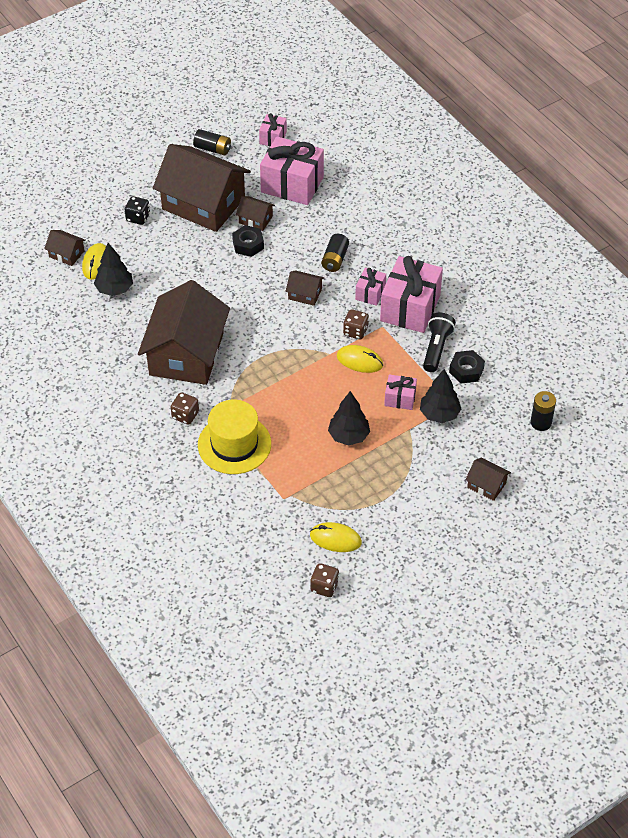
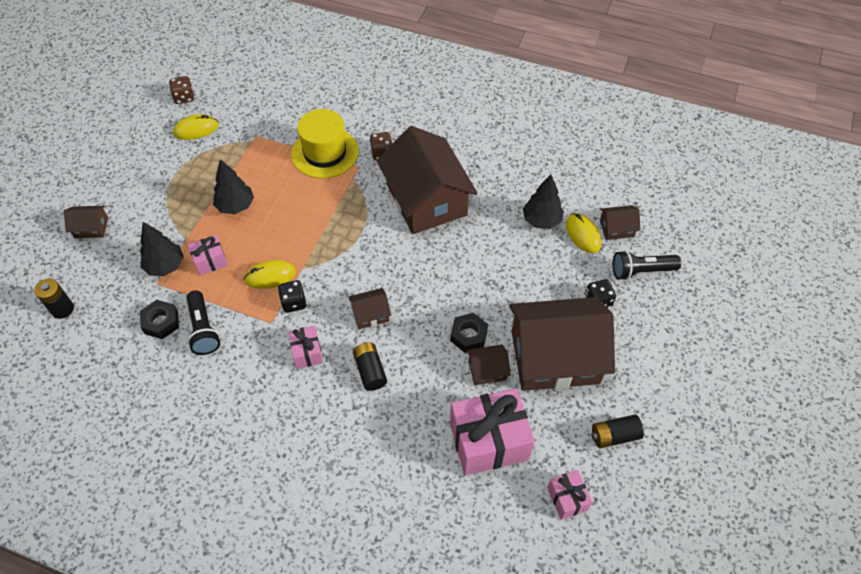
camera: 145 degrees right, 5 degrees up
brown dice [343,309,369,340] -> black dice [278,280,307,313]
pink gift [380,256,443,333] -> none
none -> black flashlight [613,250,681,280]

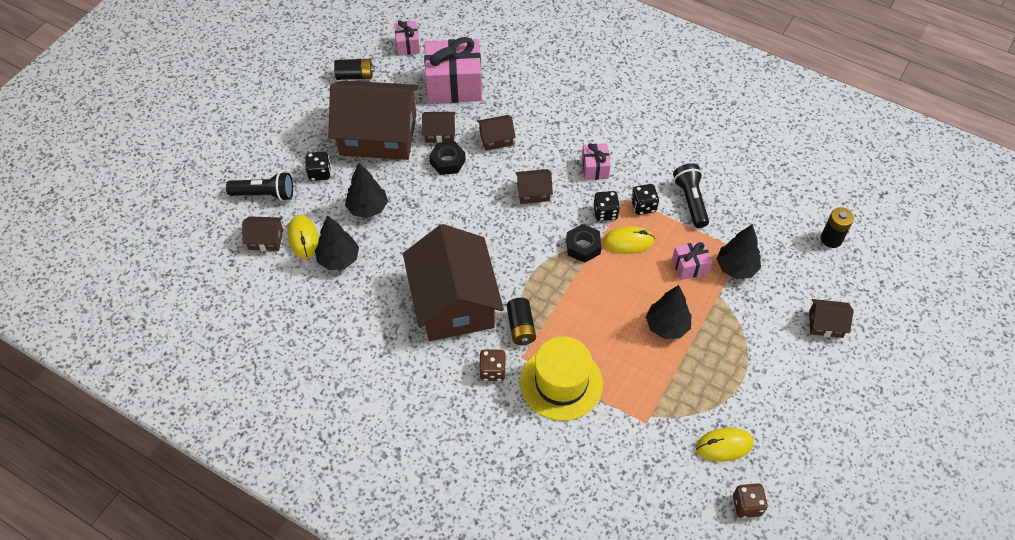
camera: 170 degrees left, 0 degrees up
black nut [140,300,179,339] -> black nut moved to [566,224,602,263]
black battery [353,342,387,391] -> black battery moved to [507,298,536,345]
none -> black tree [345,163,388,218]
none -> brown house [477,115,516,151]
none -> black dice [631,184,659,215]

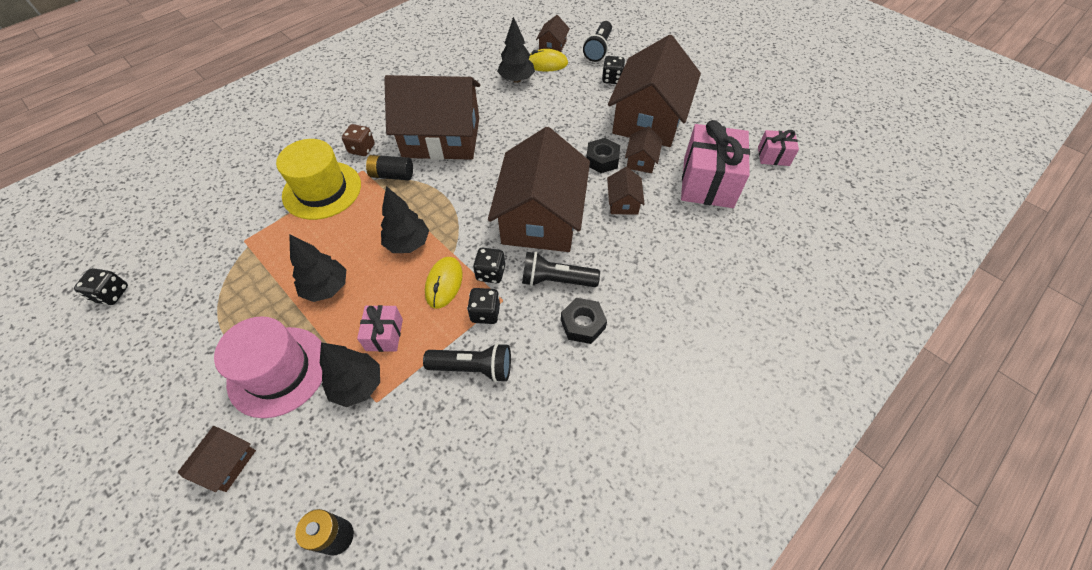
camera: 105 degrees right, 0 degrees up
black battery [334,59,375,80] -> none
black tree [345,163,388,218] -> black tree moved to [381,186,429,253]
brown house [515,169,553,204] -> brown house [488,127,590,252], size x2.42
black nut [566,224,602,263] -> black nut moved to [561,298,607,344]
pink gift [582,143,611,180] -> black flashlight [522,252,600,287]
yellow mouse [696,428,753,462] -> none
brown dice [733,483,768,518] -> black dice [74,268,128,305]
none -> pink hat [214,316,322,418]

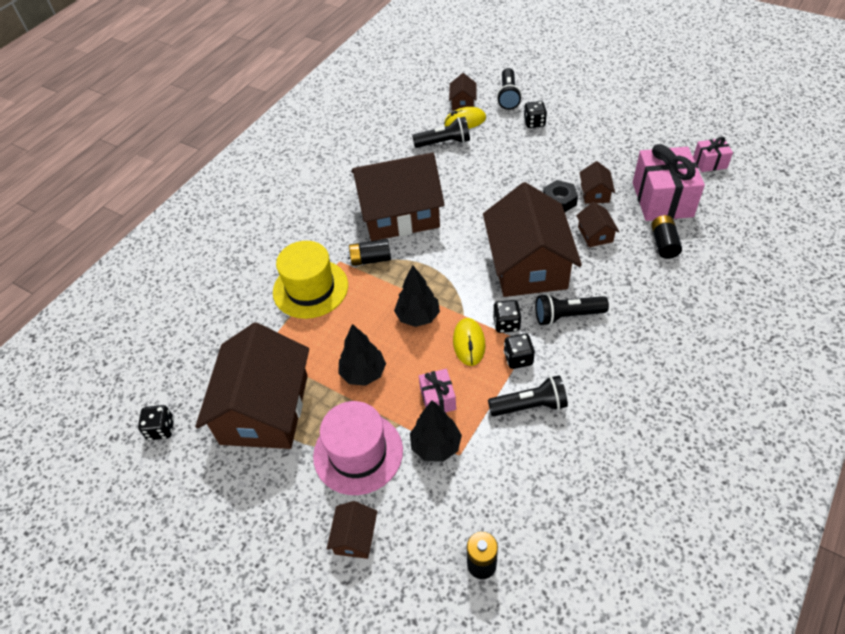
camera: 10 degrees left, 5 degrees down
brown dice [342,124,375,156] -> none
black tree [497,17,535,83] -> black flashlight [412,117,470,148]
black nut [561,298,607,344] -> none
brown house [608,35,701,147] -> brown house moved to [195,322,309,449]
none -> black battery [651,215,682,259]

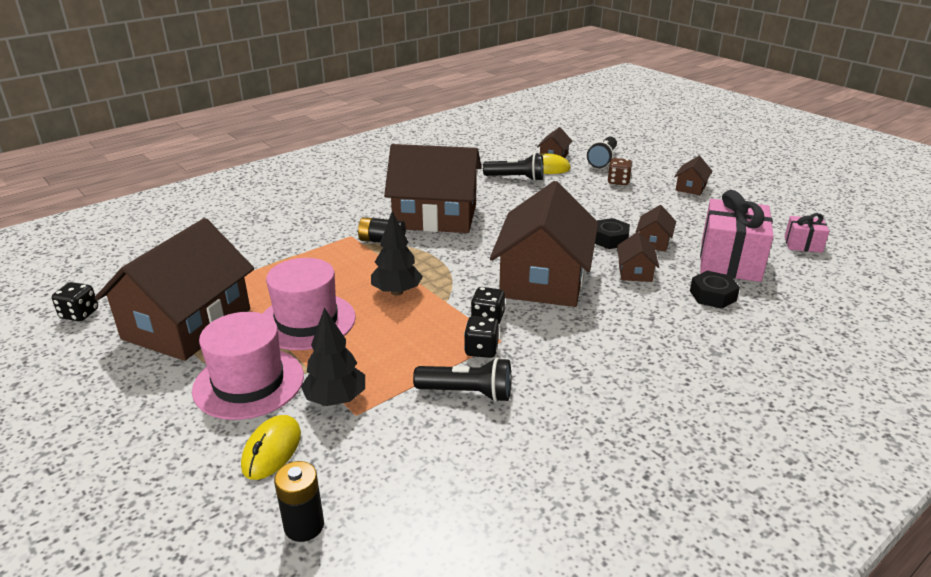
camera: 15 degrees right, 20 degrees down
yellow hat [273,241,348,319] -> none
brown house [327,501,377,559] -> brown house moved to [674,156,713,195]
black tree [338,324,386,386] -> pink hat [263,258,356,350]
pink gift [419,369,456,413] -> none
yellow mouse [453,318,486,366] -> yellow mouse moved to [241,415,301,480]
black dice [524,101,547,128] -> brown dice [608,158,632,185]
black flashlight [535,294,609,326] -> none
black battery [651,215,682,259] -> black nut [690,271,740,309]

